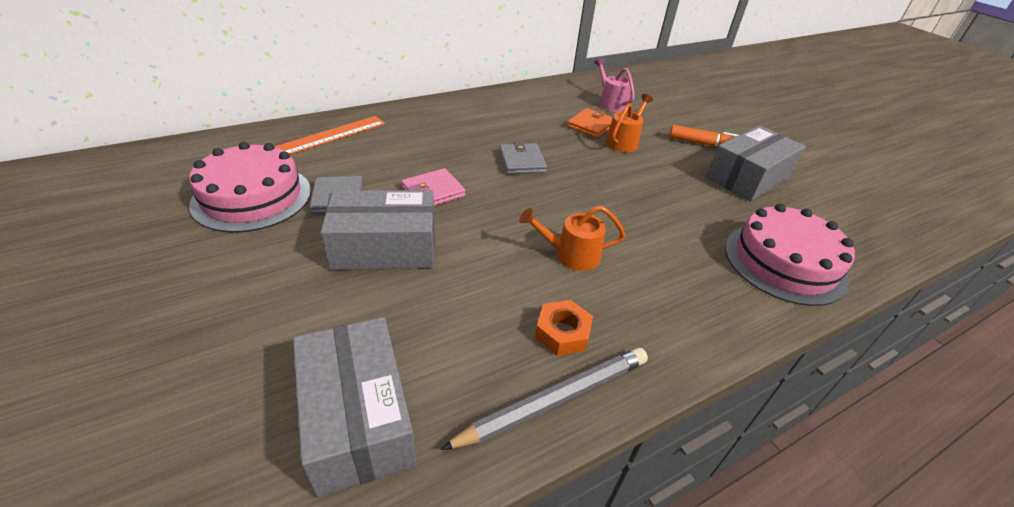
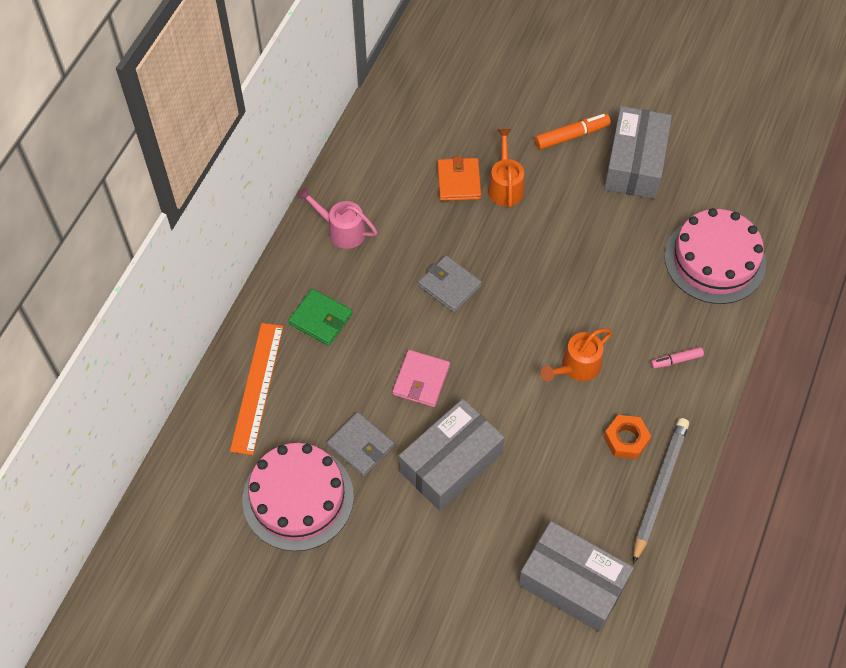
camera: 35 degrees left, 20 degrees up
pink watering can [594,58,635,112] -> pink watering can moved to [297,187,377,249]
none -> green wallet [288,289,352,346]
none -> pink marker [651,347,704,369]

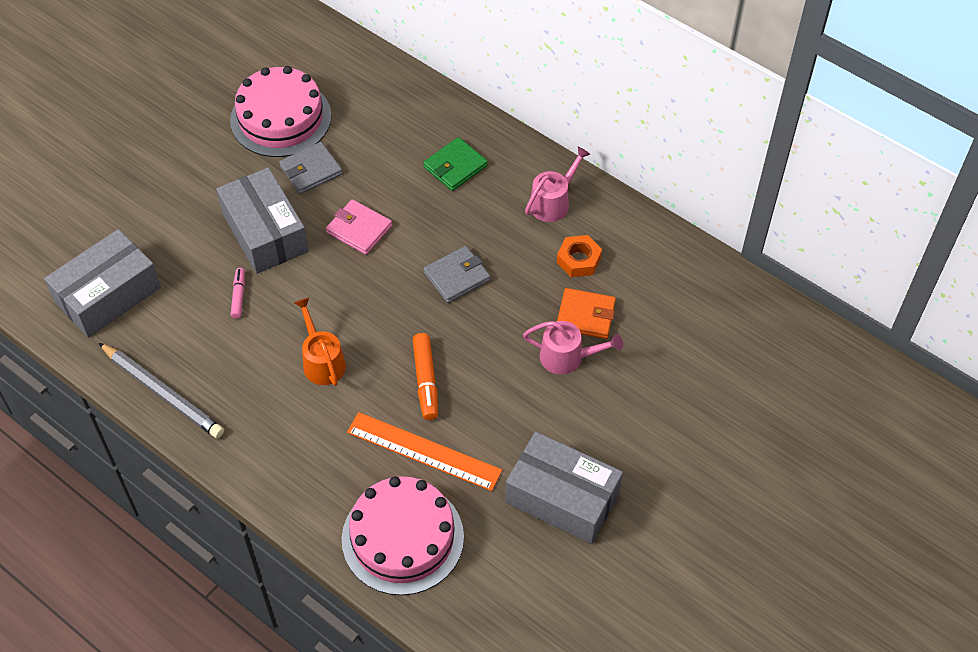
camera: 105 degrees right, 5 degrees down
orange ruler [230,323,284,455] -> orange ruler moved to [347,412,502,491]
orange watering can [488,129,524,208] -> pink watering can [523,321,623,375]
orange marker [535,113,611,150] -> orange marker moved to [413,333,438,420]
orange nut [604,415,651,459] -> orange nut moved to [557,235,602,277]
pink marker [651,347,704,369] -> pink marker moved to [231,268,245,319]

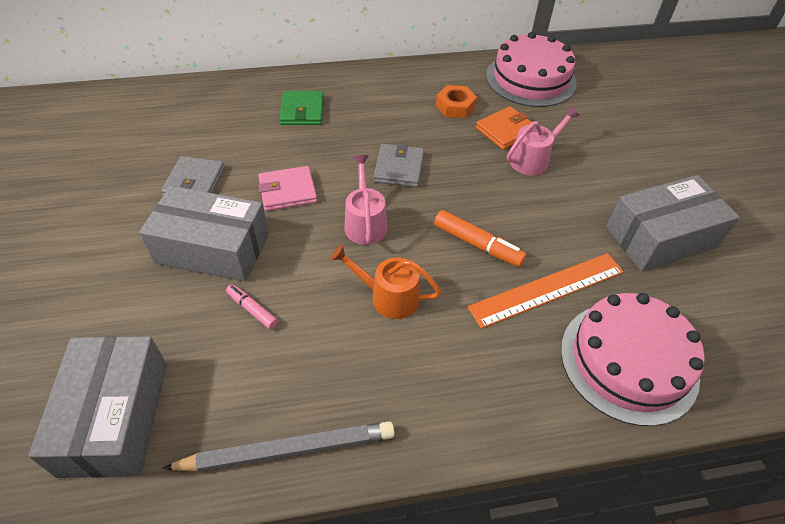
camera: 50 degrees left, 5 degrees down
pink cake [230,66,332,157] -> pink cake moved to [486,32,577,107]
pink watering can [525,146,590,222] -> pink watering can moved to [344,155,387,245]

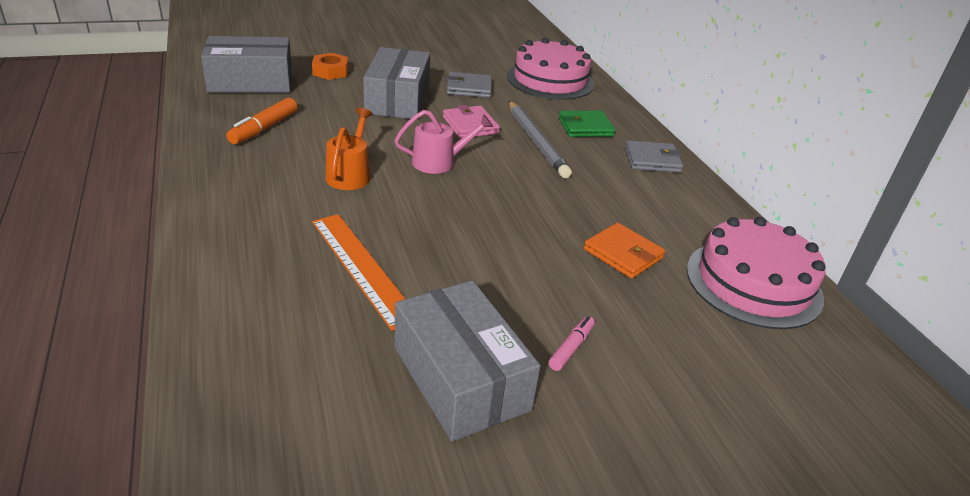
camera: 80 degrees right, 15 degrees down
grey pencil [162,421,395,472] -> grey pencil moved to [509,101,572,178]
pink marker [226,284,278,329] -> pink marker moved to [548,316,595,371]
grey wallet [373,143,424,187] -> grey wallet moved to [625,140,683,173]
orange marker [434,210,527,267] -> orange marker moved to [227,98,297,144]
orange nut [436,85,477,118] -> orange nut moved to [312,53,348,80]
pink watering can [507,106,580,175] -> none
pink cake [561,293,705,426] -> pink cake moved to [507,38,595,100]

